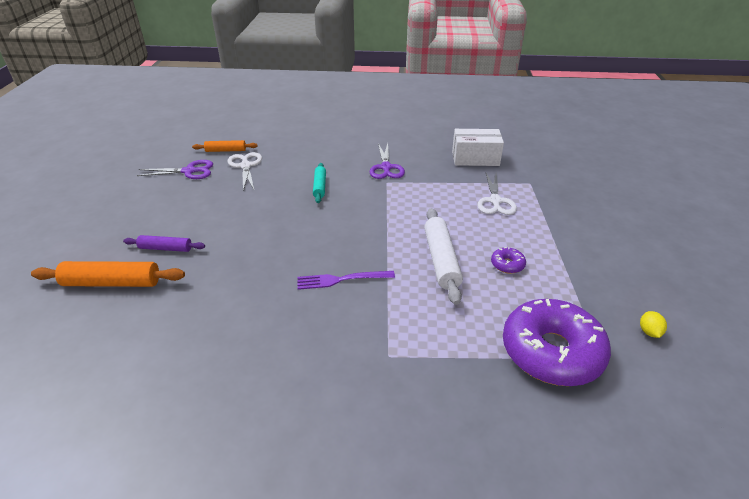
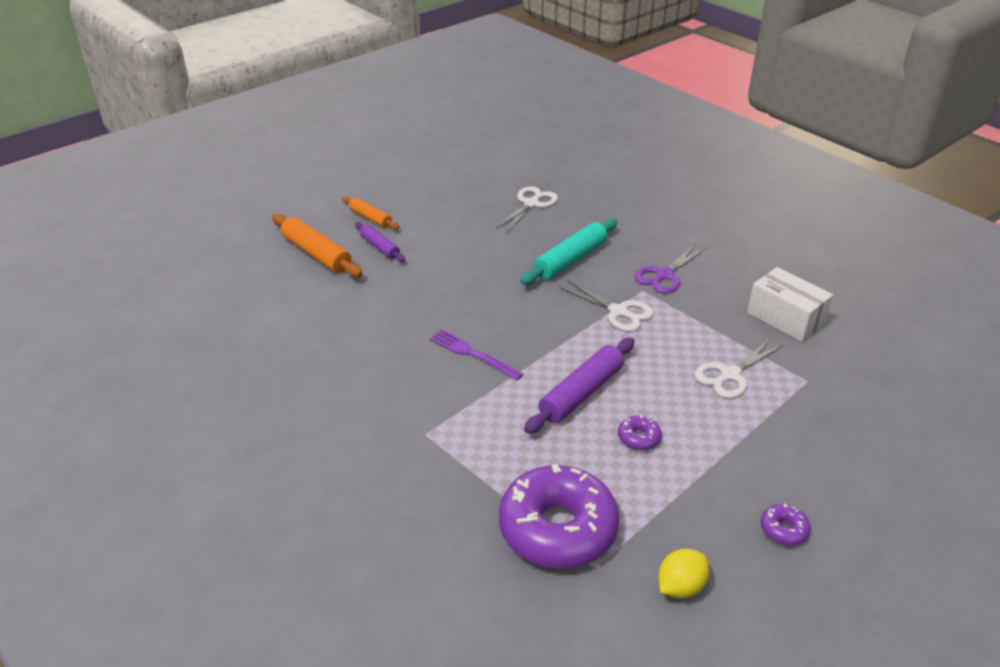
camera: 45 degrees right, 0 degrees up
purple scissors [136,160,213,179] -> none
orange rolling pin [192,140,258,152] -> orange rolling pin moved to [342,196,399,229]
turquoise rolling pin [313,163,326,203] -> turquoise rolling pin [520,218,617,285], size x1.67
white rolling pin [424,208,463,305] -> purple rolling pin [524,337,635,434]
yellow lemon [640,311,667,338] -> yellow lemon [658,549,709,599], size x1.51
none -> white scissors [559,280,653,331]
none -> purple donut [761,504,811,546]

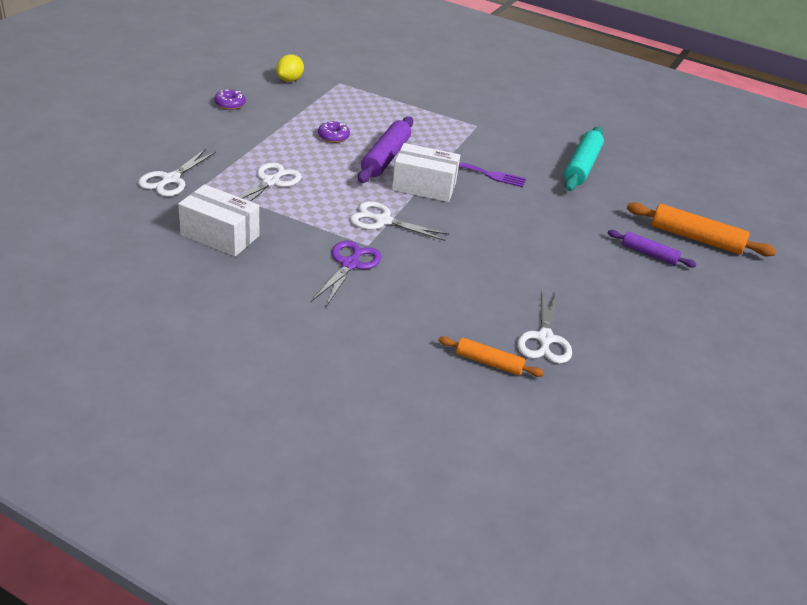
camera: 155 degrees right, 0 degrees up
orange rolling pin [342,196,399,229] -> orange rolling pin moved to [438,336,544,377]
purple donut [499,464,620,569] -> none
turquoise rolling pin [520,218,617,285] -> turquoise rolling pin moved to [564,127,604,191]
none -> white scissors [138,149,216,196]
none -> white box [392,143,460,202]

